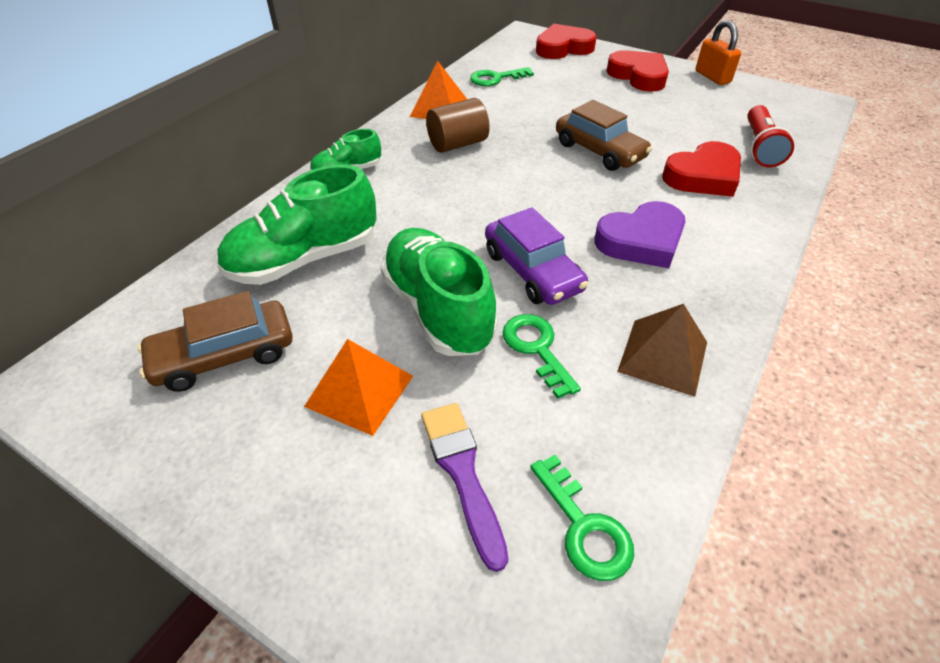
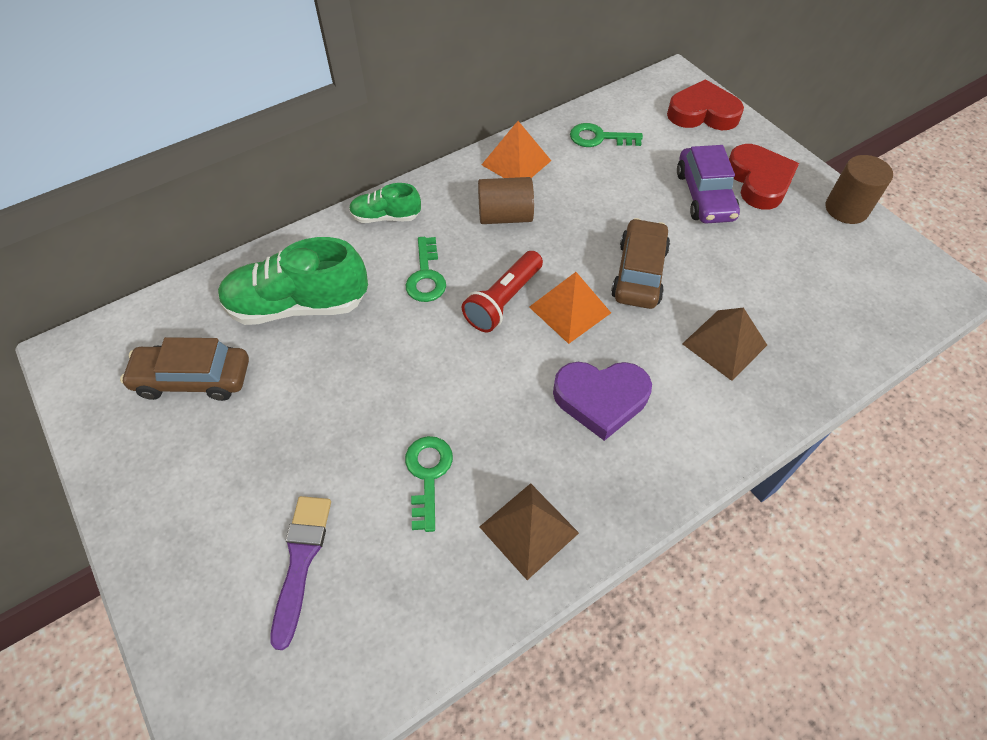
camera: 25 degrees right, 10 degrees up
orange pyramid [304,339,413,436] -> orange pyramid moved to [529,272,611,344]
green shoe [380,228,497,356] -> none
purple car [485,207,589,305] -> purple car moved to [677,145,740,223]
green key [530,455,634,581] -> green key moved to [406,237,446,302]
brown car [556,100,652,171] -> brown car turned 150 degrees counterclockwise [611,218,670,309]
red heart [662,141,741,197] -> brown pyramid [682,308,767,381]
orange padlock [696,20,741,85] -> brown cylinder [826,155,893,224]
red flashlight [747,105,794,167] -> red flashlight moved to [462,251,543,332]

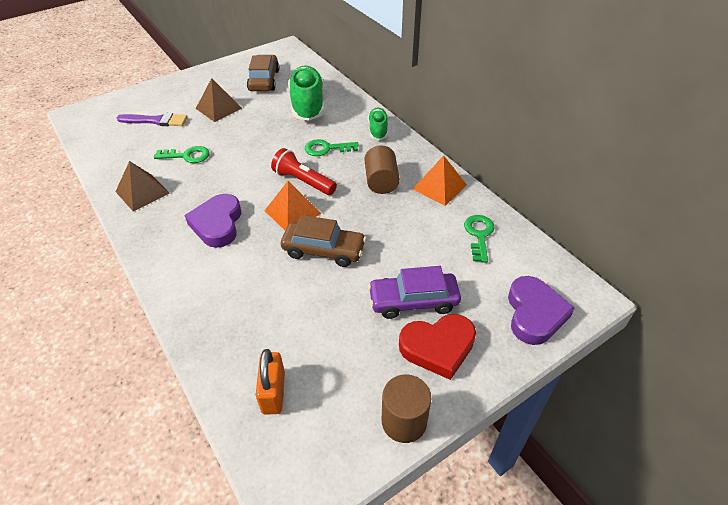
camera: 90 degrees right, 10 degrees down
red heart [667,79,744,130] -> purple heart [508,276,575,345]
brown pyramid [682,308,767,381] -> brown pyramid moved to [196,78,242,122]
none -> orange padlock [256,349,285,415]

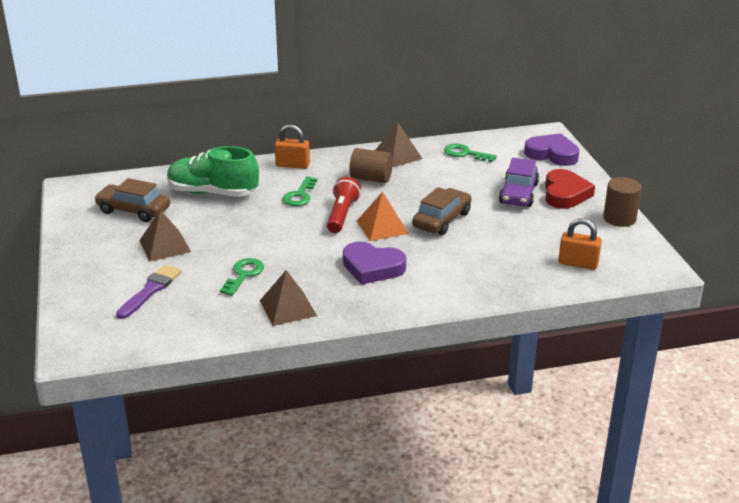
camera: 70 degrees left, 15 degrees down
red flashlight [271,148,337,195] -> red flashlight turned 135 degrees clockwise [327,177,361,233]
green shoe [368,108,388,140] -> orange padlock [275,124,310,169]
orange pyramid [413,156,467,206] -> brown pyramid [375,123,423,167]

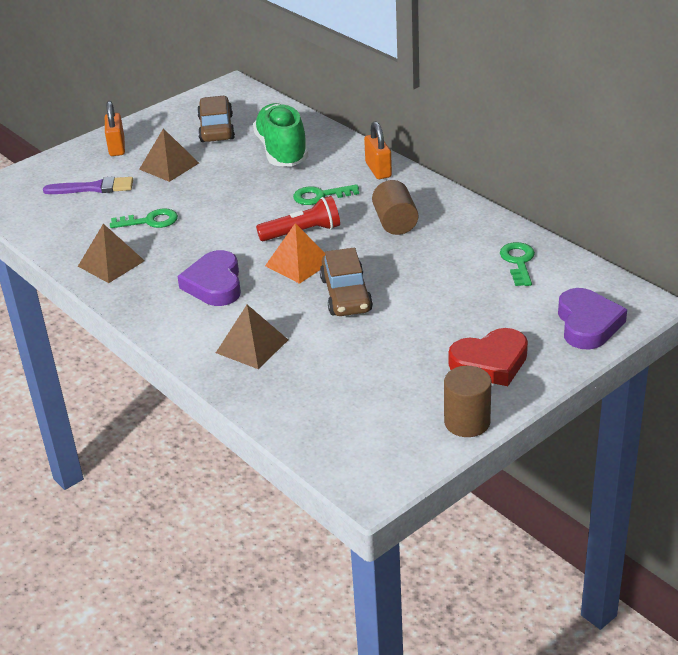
camera: 65 degrees right, 5 degrees up
brown pyramid [375,123,423,167] -> brown pyramid moved to [216,305,288,369]
brown car [412,187,472,235] -> brown car turned 75 degrees clockwise [320,248,373,316]
purple car [499,158,539,207] -> none
orange padlock [558,218,602,270] -> orange padlock moved to [105,101,125,156]

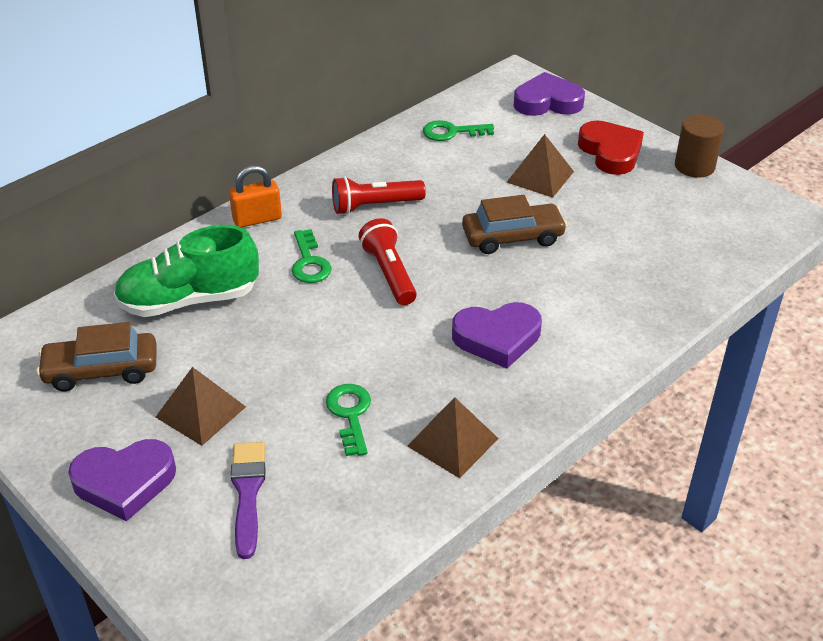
camera: 95 degrees left, 5 degrees up
orange padlock [105,101,125,156] -> purple heart [68,439,176,521]
brown pyramid [216,305,288,369] -> brown pyramid moved to [507,134,574,198]
orange pyramid [265,223,325,284] -> none
brown cylinder [372,180,418,235] -> red flashlight [332,176,426,215]

